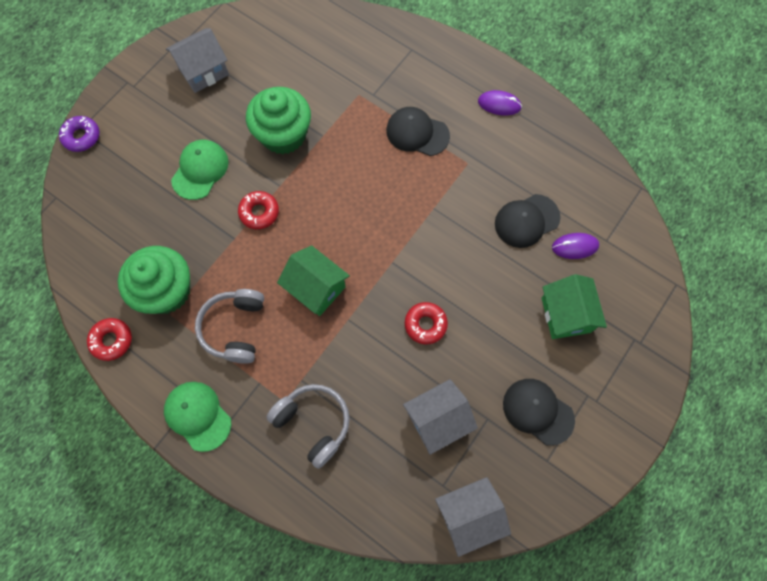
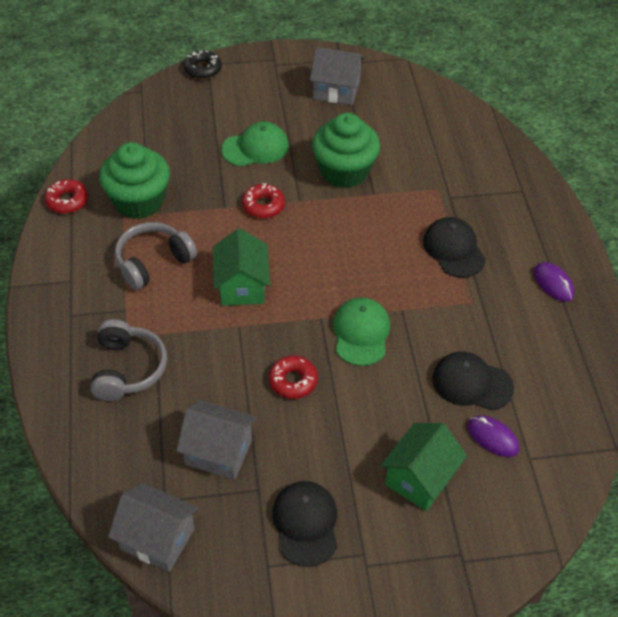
camera: 45 degrees right, 20 degrees down
purple donut [59,116,100,152] -> black donut [183,50,222,79]
green cap [164,382,231,452] -> green cap moved to [333,298,390,366]

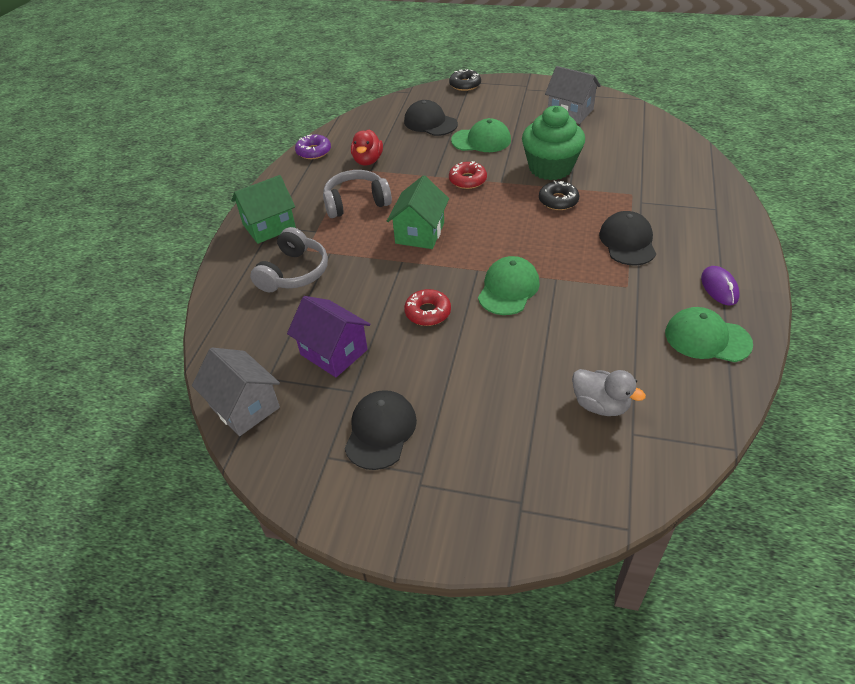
camera: 25 degrees right, 5 degrees down
red donut [45,179,88,214] -> purple donut [295,135,331,159]
green cupcake [99,142,170,219] -> red duck [351,130,383,166]
grey house [176,400,257,480] -> purple house [287,296,371,377]
green house [380,423,467,511] -> green house moved to [231,175,296,244]
black cap [432,351,514,410] -> black cap moved to [404,100,458,136]
purple mouse [468,415,519,457] -> grey duck [572,369,646,416]
none -> black donut [539,180,579,210]
none -> green cap [665,307,753,362]

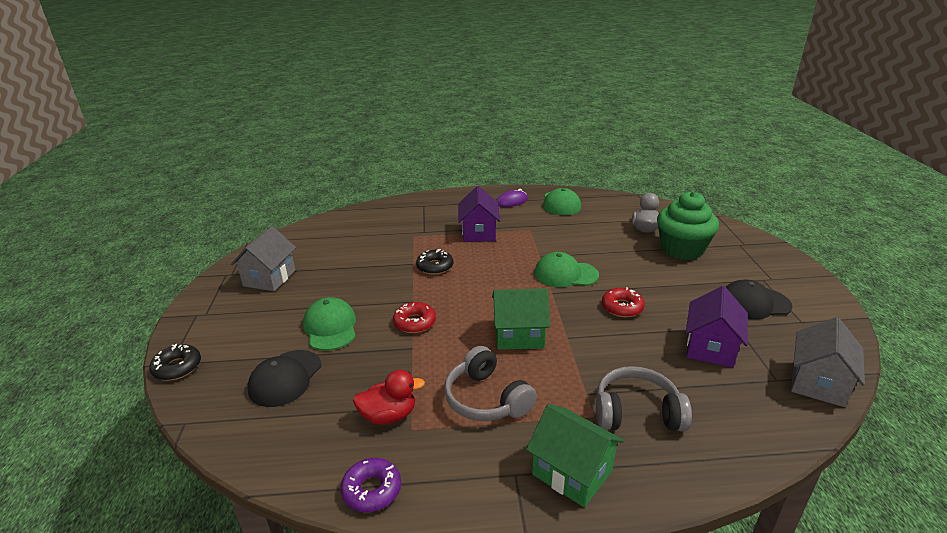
camera: 110 degrees left, 15 degrees down
green cupcake [522,106,585,180] -> green cupcake moved to [657,191,719,260]
black cap [599,211,656,265] -> purple house [458,186,500,242]

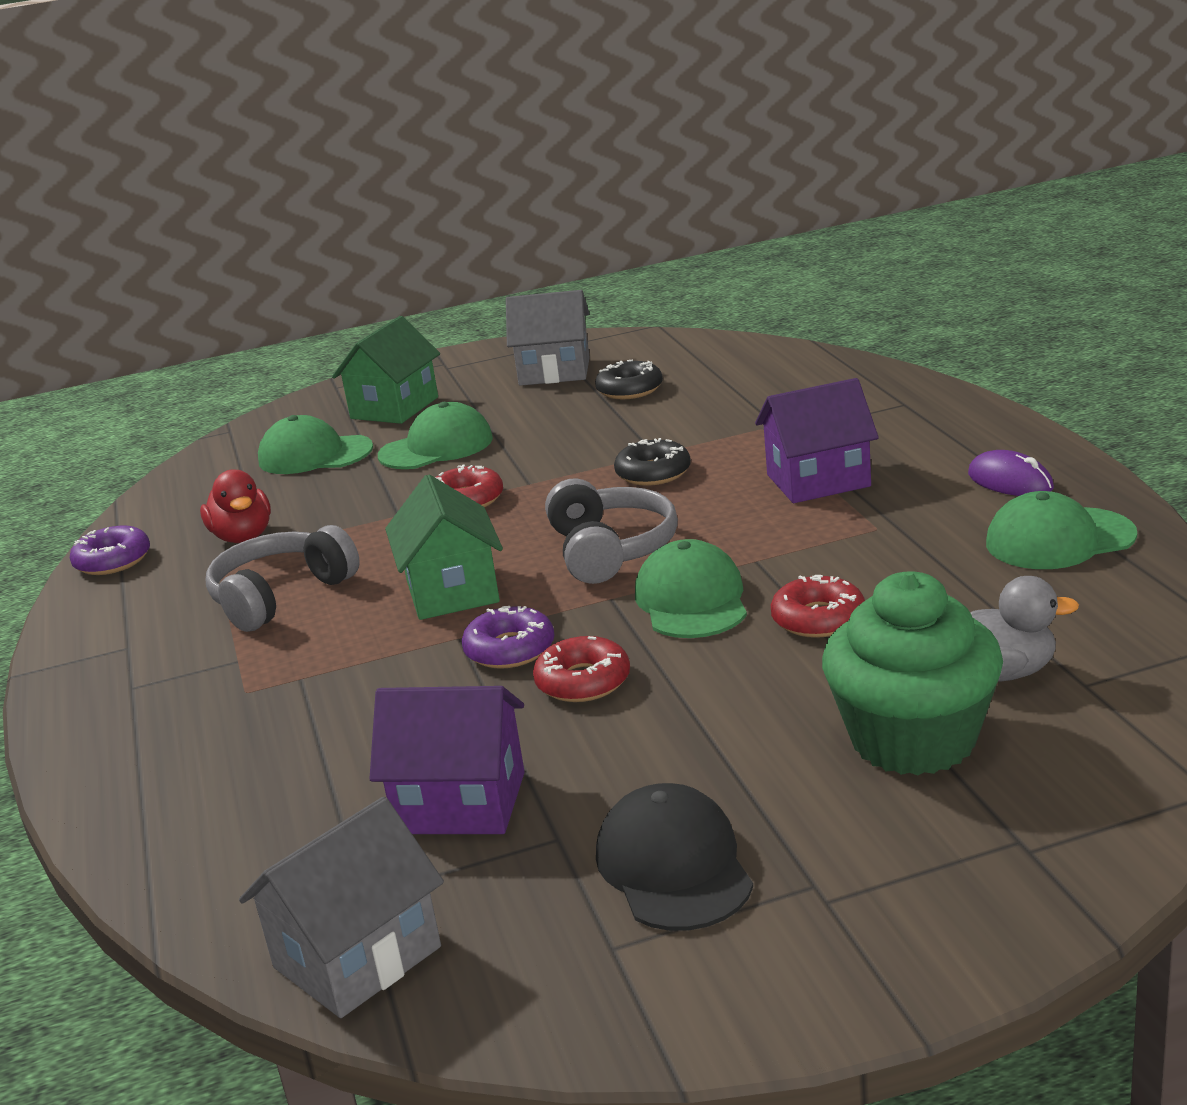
camera: 80 degrees right, 5 degrees down
black donut [149,344,201,381] -> black donut moved to [595,360,663,399]
black cap [248,350,321,407] -> green cap [258,415,373,474]
green house [526,404,624,507] -> green house moved to [332,316,440,424]
grey headphones [596,366,692,432] -> grey headphones moved to [545,478,678,584]
grey house [791,317,865,407] -> grey house turned 60 degrees counterclockwise [239,797,444,1018]
none -> purple donut [462,606,555,669]
none -> red donut [771,575,865,638]

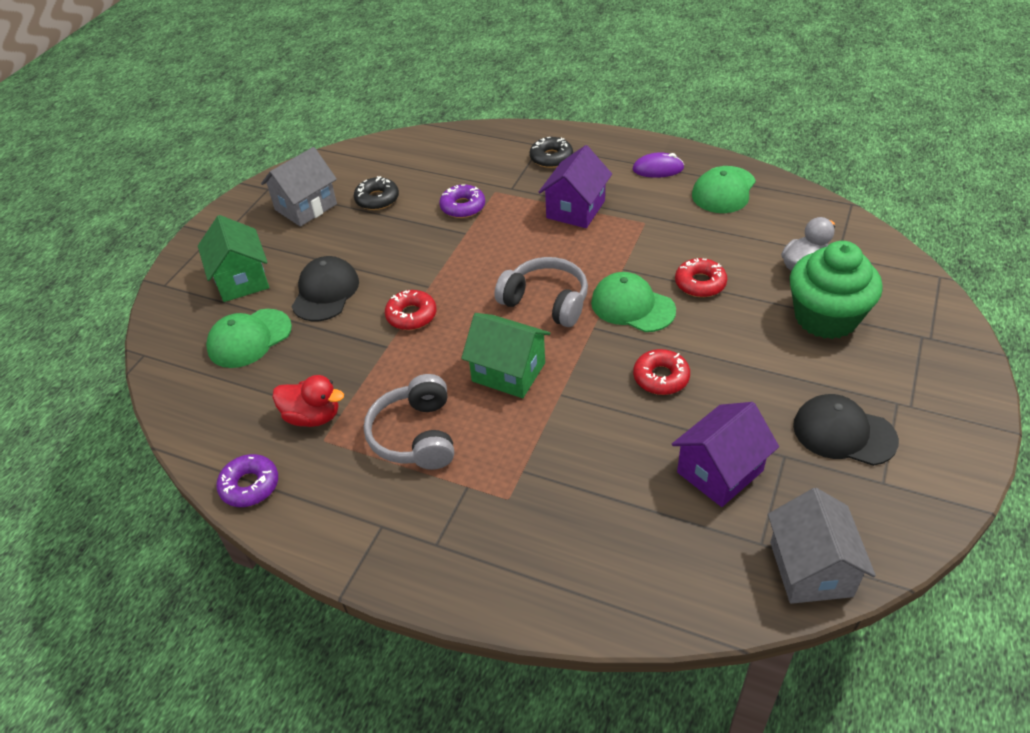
camera: 50 degrees left, 20 degrees up
green cap [378,402,493,469] -> black cap [292,256,359,321]
purple donut [462,606,555,669] -> purple donut moved to [439,184,485,218]
black donut [614,438,691,486] -> black donut moved to [530,137,573,168]

